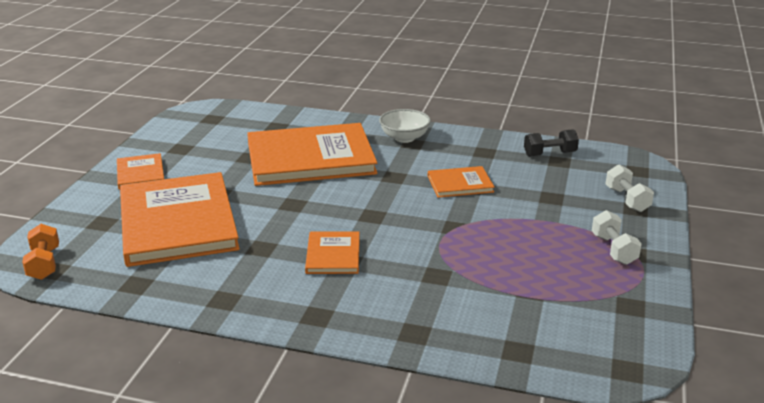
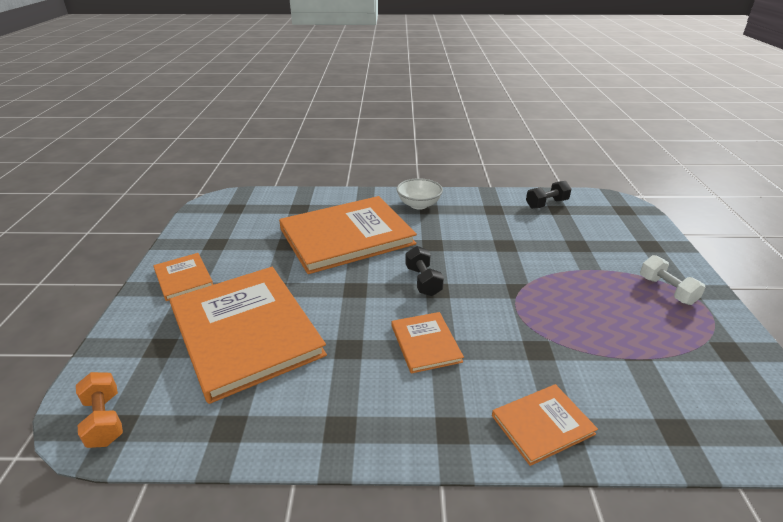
camera: 15 degrees left, 5 degrees up
orange book [428,166,495,198] -> orange book moved to [492,384,598,466]
white dumbbell [606,165,654,212] -> none
none -> black dumbbell [405,246,444,296]

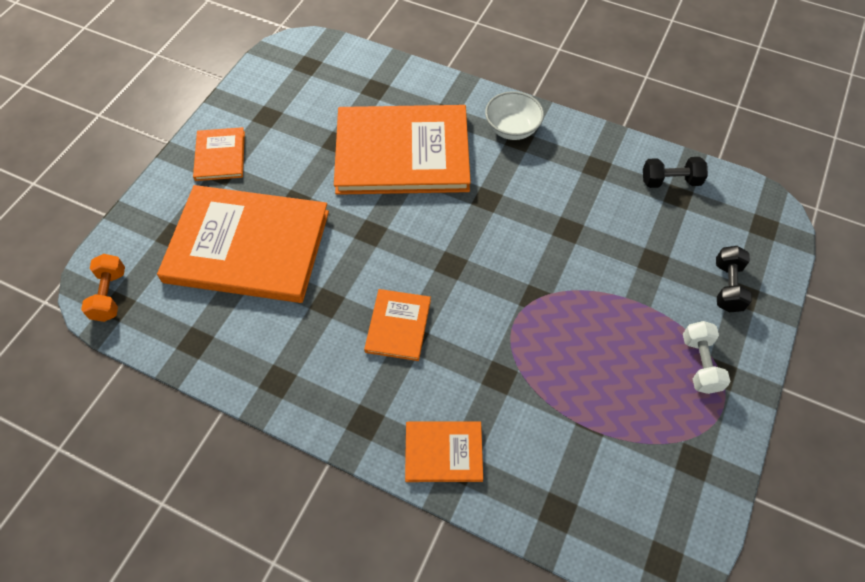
camera: 25 degrees right, 25 degrees up
orange book [170,267,327,404] -> orange book turned 75 degrees counterclockwise [157,185,329,303]
black dumbbell [405,246,444,296] -> black dumbbell moved to [716,246,752,312]

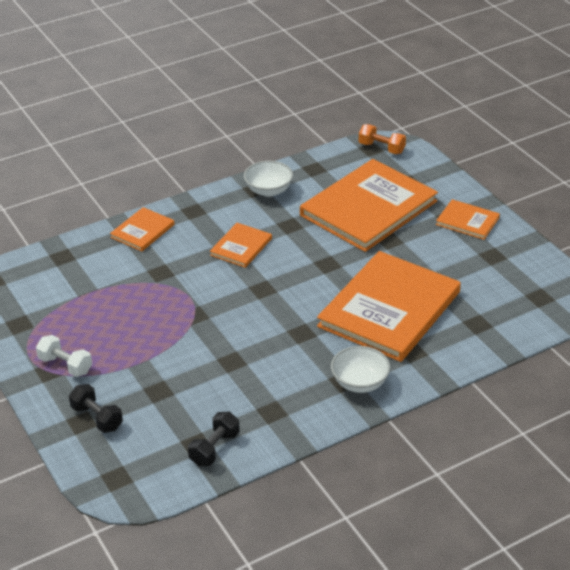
camera: 125 degrees right, 20 degrees down
orange book [364,289,431,361] -> orange book turned 75 degrees clockwise [210,223,272,268]
none -> white bowl [244,161,293,197]

